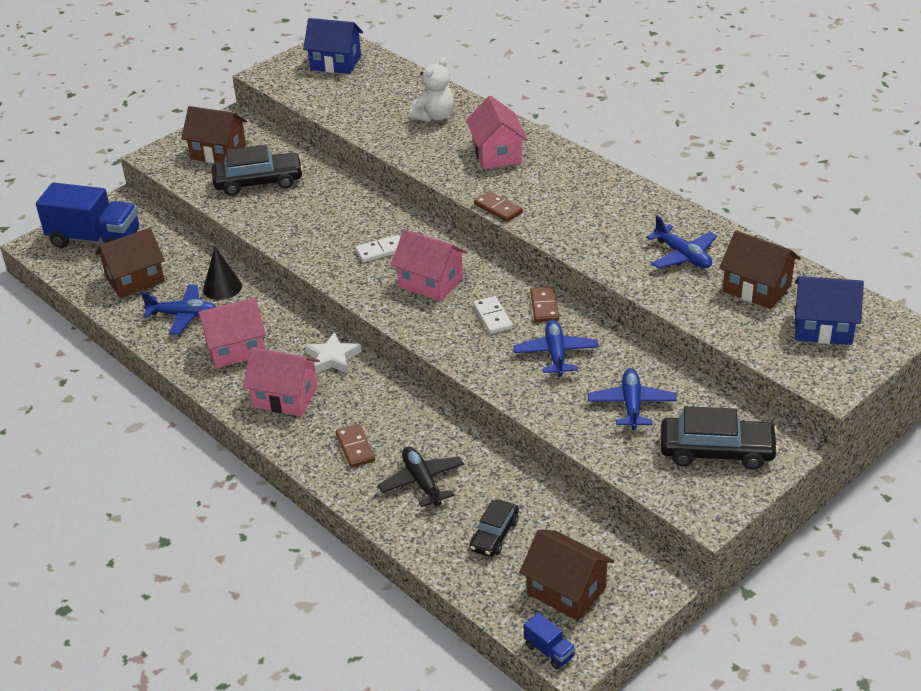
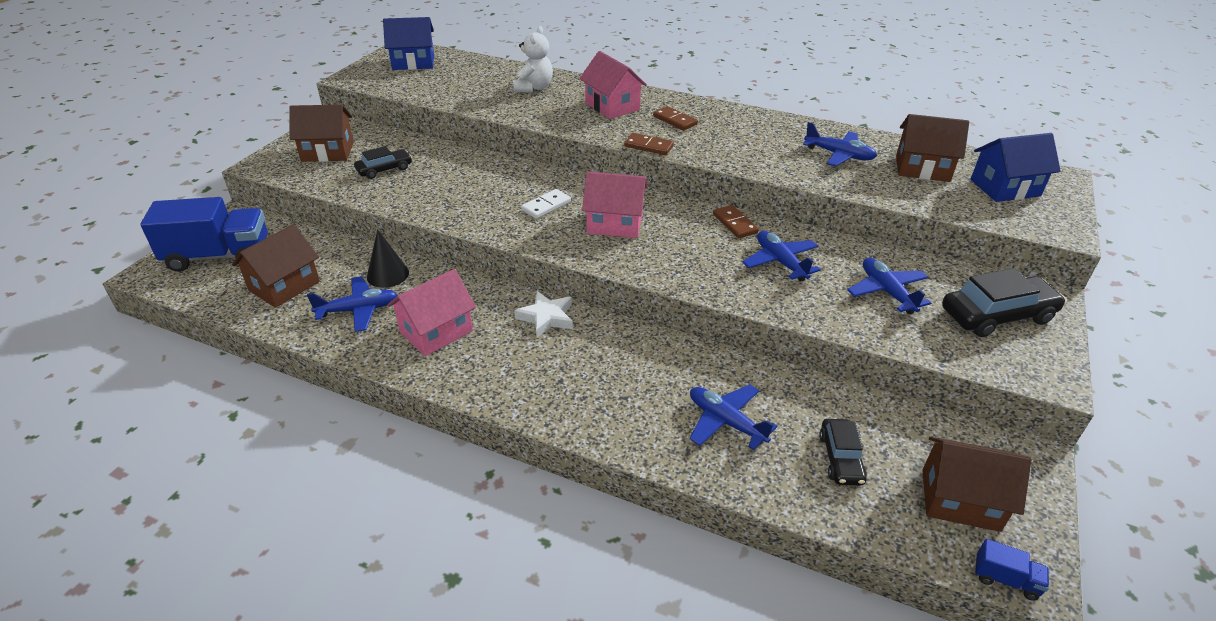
camera: 25 degrees left, 0 degrees up
black car [211,145,303,196] -> black car [354,146,412,179], size x0.60
pink house [243,347,320,416] -> none
brown domino [335,424,375,468] -> brown domino moved to [653,106,698,131]
black plane [378,447,464,507] -> blue plane [690,384,778,450]
white domino [473,296,513,334] -> none

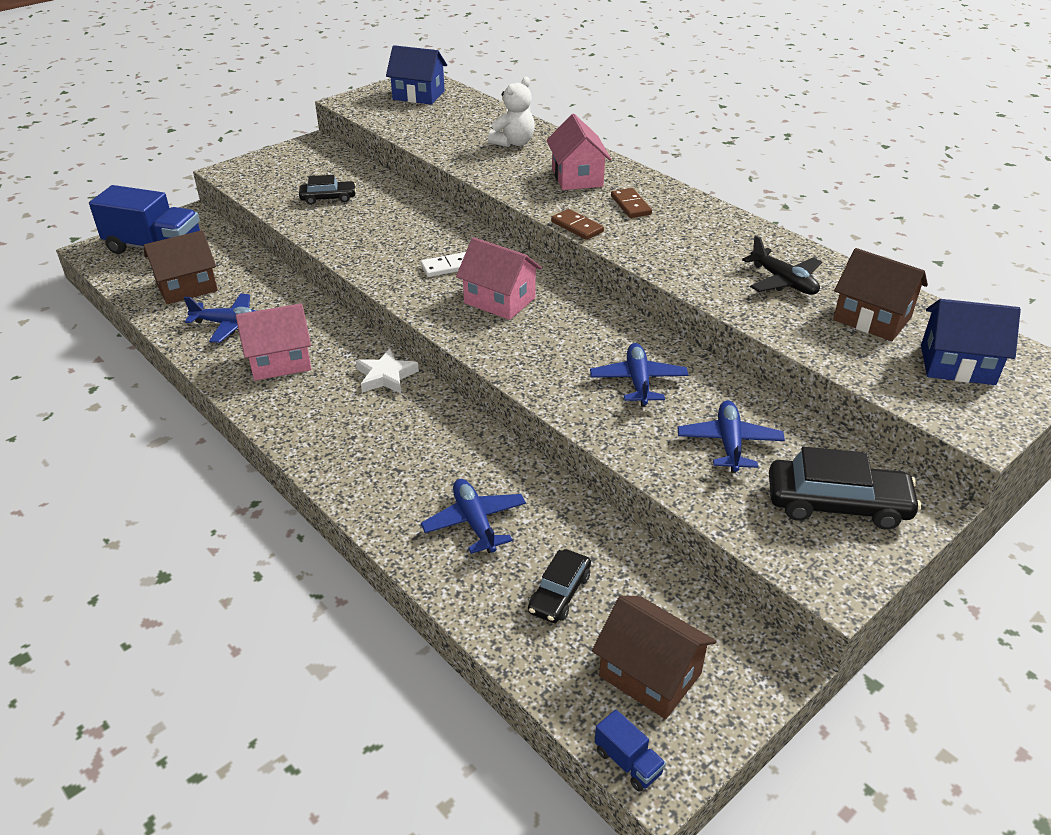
camera: 25 degrees right, 0 degrees up
brown house [289,105,354,162] -> none
black cone [367,229,409,288] -> none
brown domino [713,205,759,238] -> none
blue plane [803,122,877,166] -> black plane [742,235,822,295]

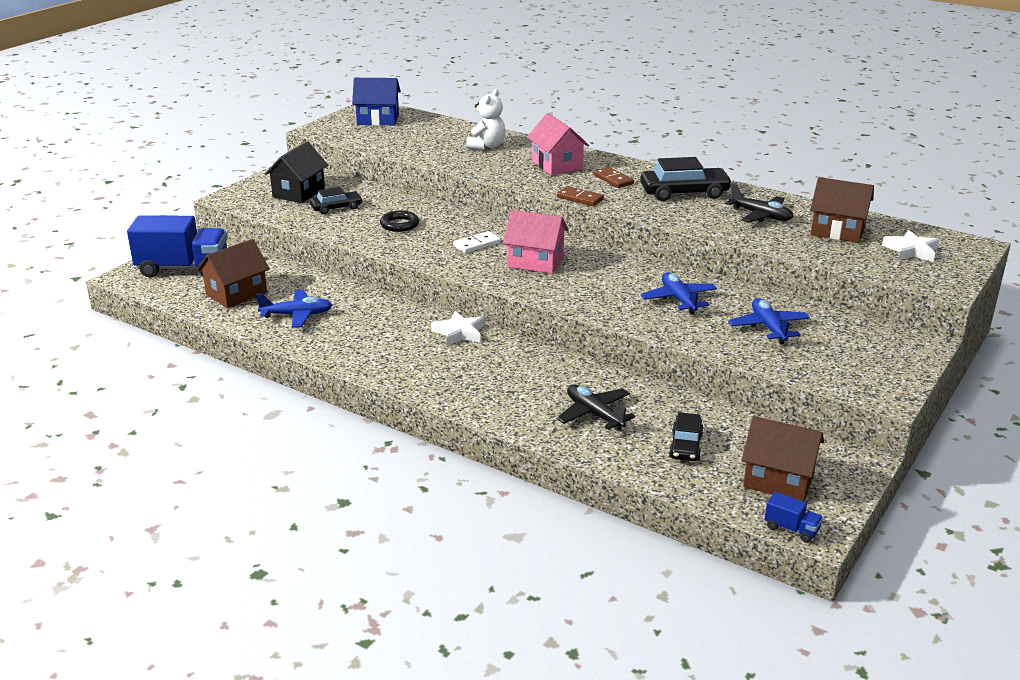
camera: 15 degrees left, 10 degrees down
pink house [236,303,311,381] -> none
blue plane [421,479,526,554] -> black plane [557,384,635,431]
black car [769,447,921,530] -> black car moved to [640,157,733,201]
blue house [921,299,1021,385] -> white star [882,230,939,262]
none -> black house [265,141,328,203]
none -> black ring [380,211,419,232]

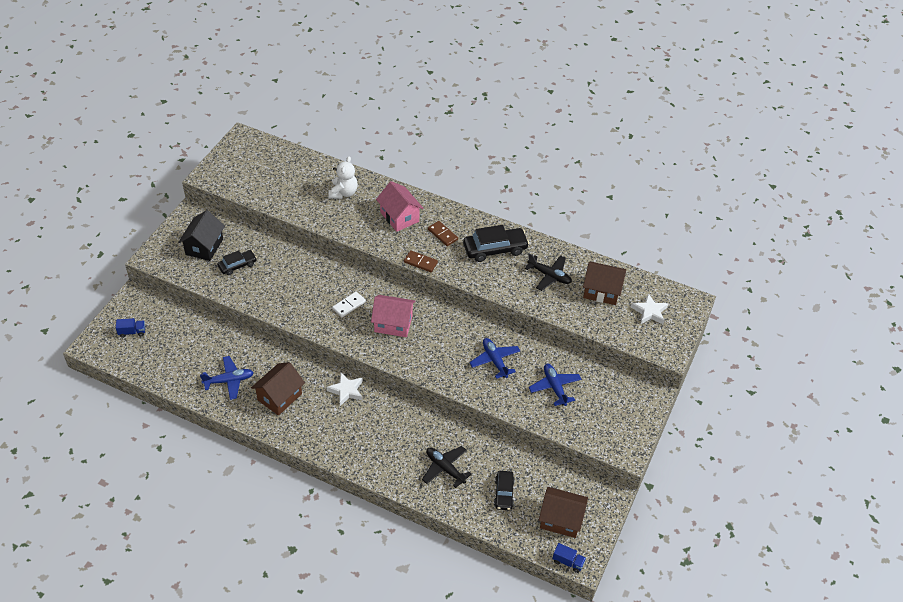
camera: 10 degrees left, 20 degrees up
blue truck [127,215,227,277] -> blue truck [116,318,145,338], size x0.42
brown house [197,239,270,308] -> brown house moved to [251,362,305,416]
blue house [352,78,401,126] -> none
black ring [380,211,419,232] -> none

